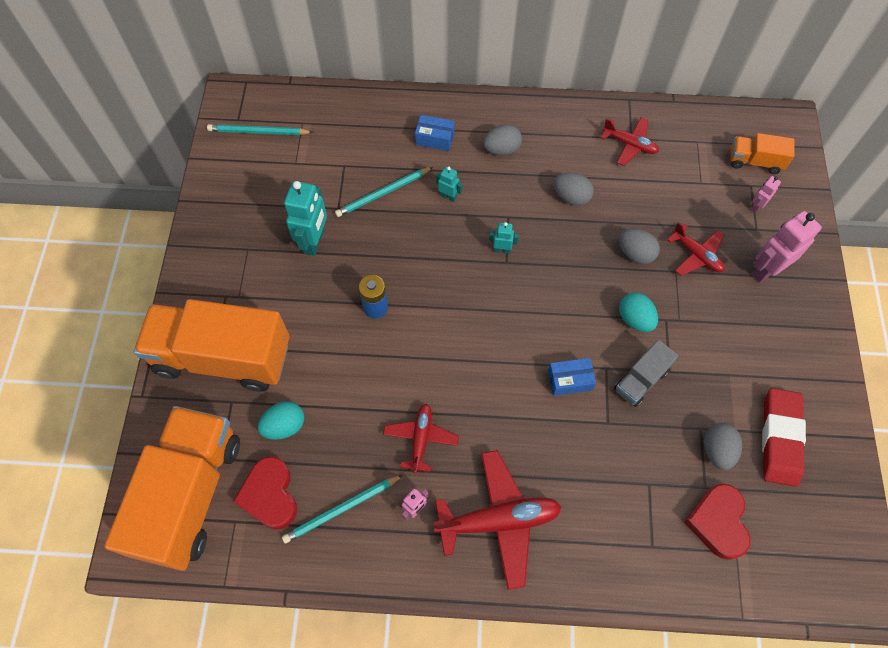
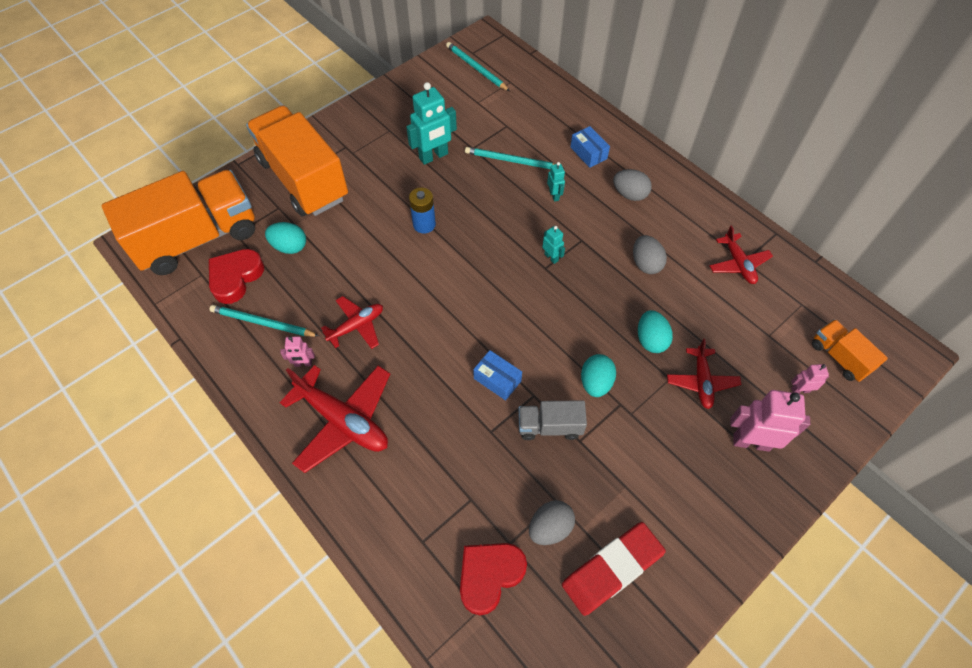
camera: 45 degrees right, 5 degrees down
grey egg [619,228,660,264] -> turquoise egg [638,310,673,353]

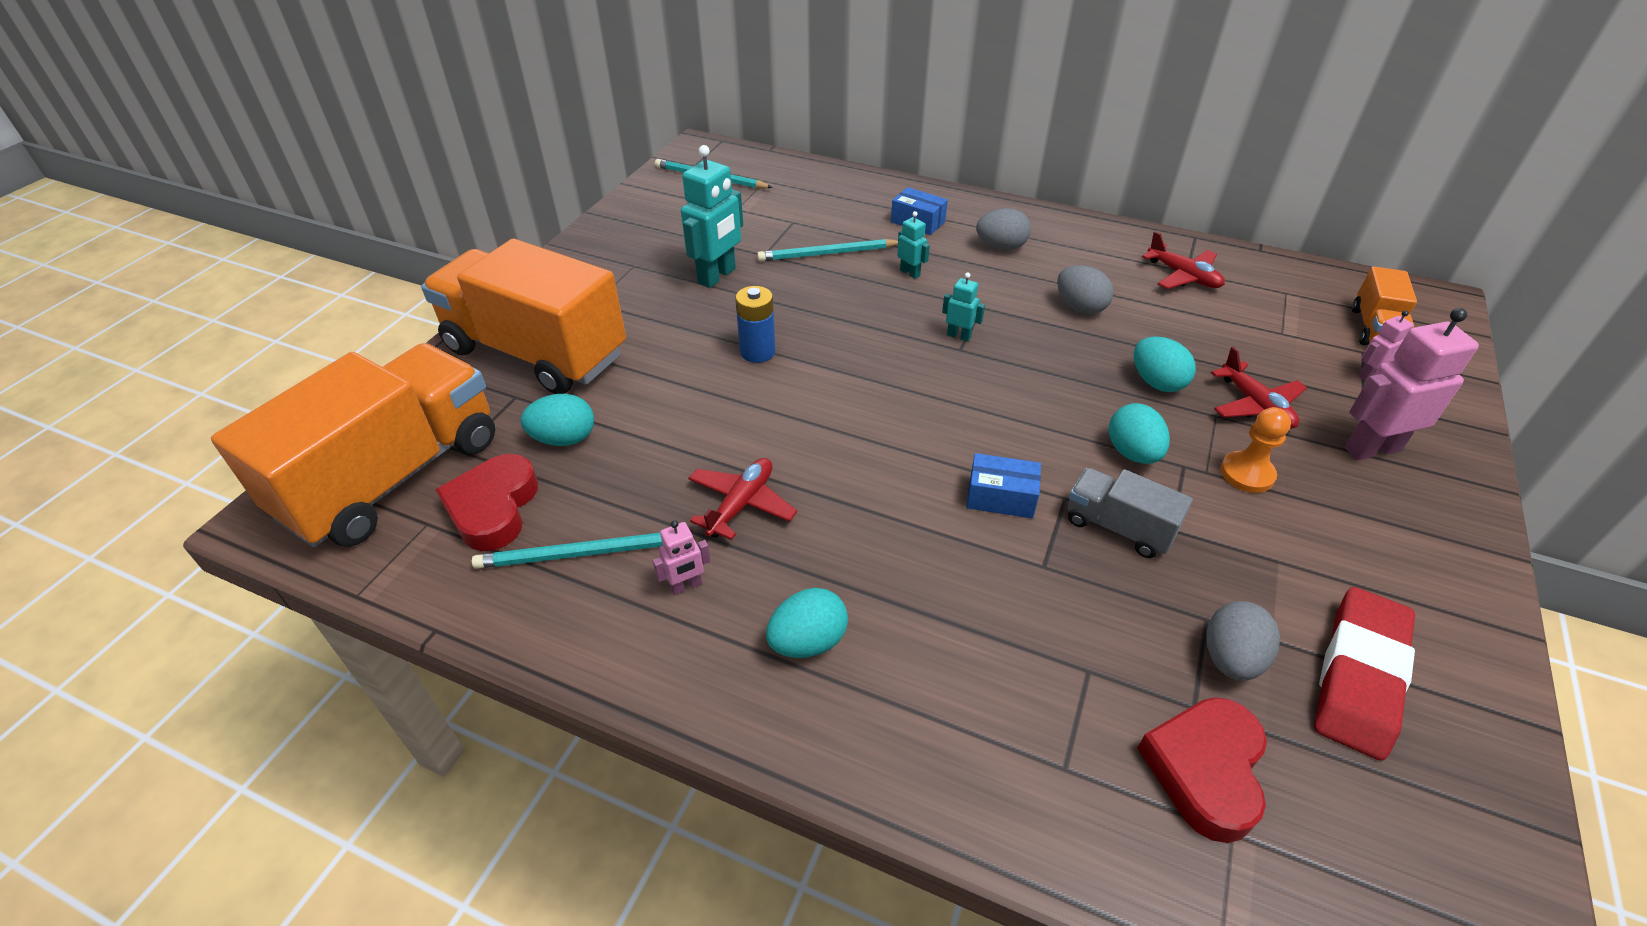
camera: 25 degrees left, 15 degrees down
red plane [279,365,390,473] -> turquoise egg [766,588,848,658]
grey truck [518,400,587,440] -> grey truck turned 60 degrees clockwise [1068,468,1193,558]
orange truck [812,319,888,382] -> orange truck turned 105 degrees counterclockwise [1352,266,1417,345]
none -> orange pawn [1221,407,1291,493]

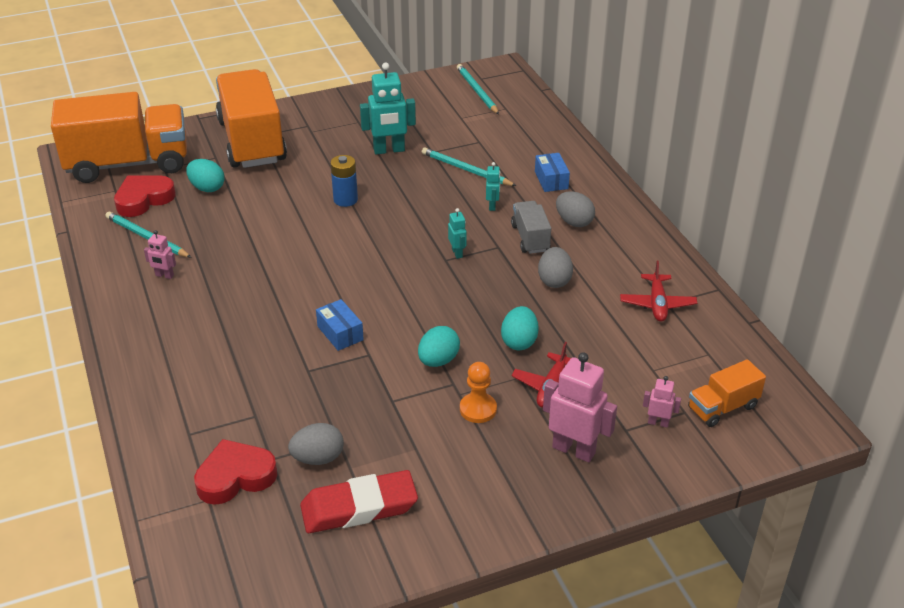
camera: 45 degrees right, 5 degrees down
red plane [688,458,797,540] -> none
turquoise egg [766,588,848,658] -> none
grey truck [1068,468,1193,558] -> grey truck moved to [511,201,551,254]

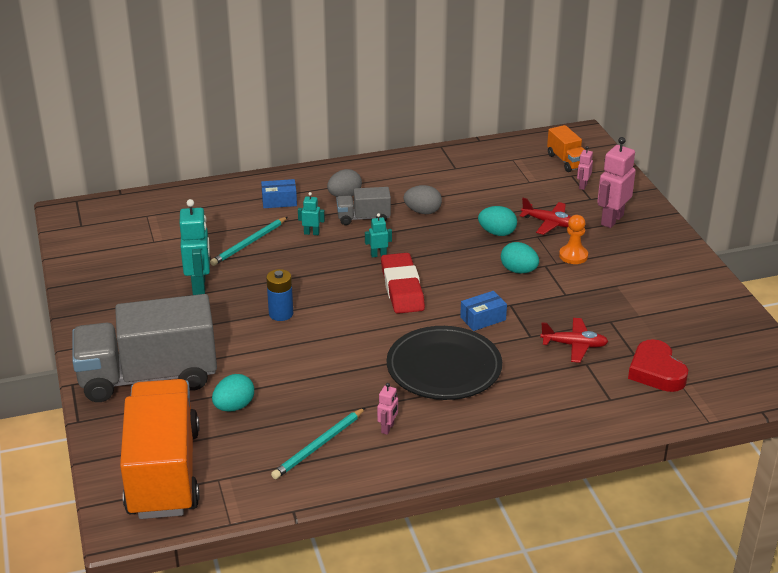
camera: 85 degrees left, 5 degrees down
red heart [114,175,176,217] -> none
orange truck [216,69,287,168] -> grey truck [72,294,217,402]
grey egg [288,423,344,465] -> none
red eraser [300,470,418,533] -> red eraser moved to [381,253,425,314]
turquoise pencil [457,64,499,114] -> none
red plane [620,261,697,322] -> red plane moved to [540,318,609,363]
none -> black plate [387,326,502,400]

